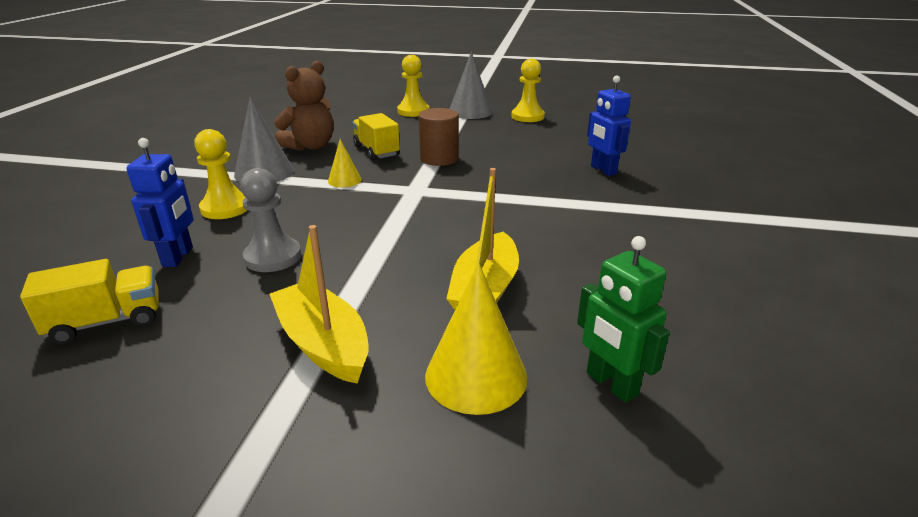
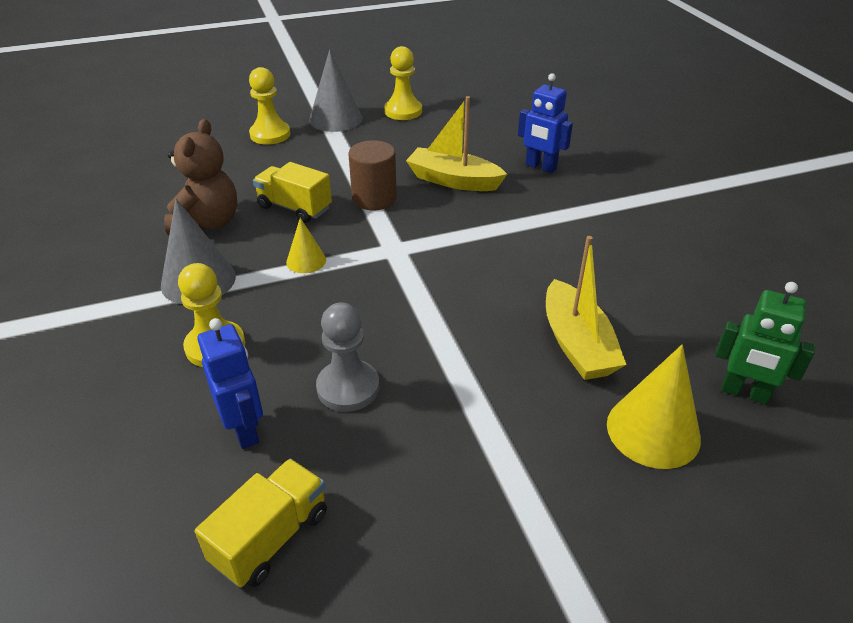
camera: 30 degrees left, 10 degrees up
yellow boat [269,225,369,384] -> yellow boat moved to [406,96,507,191]

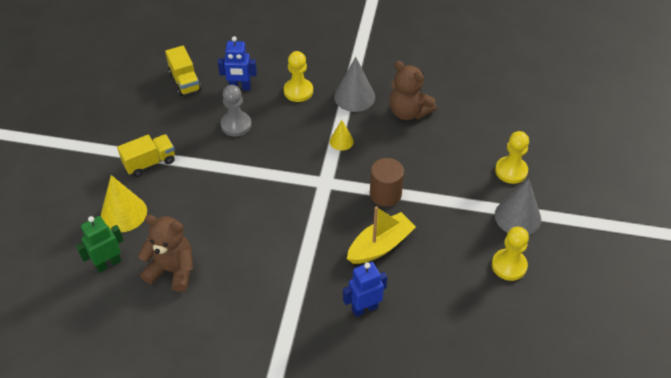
camera: 120 degrees right, 10 degrees up
yellow truck [253,162,332,223] -> yellow truck moved to [117,134,175,177]
yellow boat [546,236,627,380] -> none
none -> brown teddy bear [138,215,193,292]

